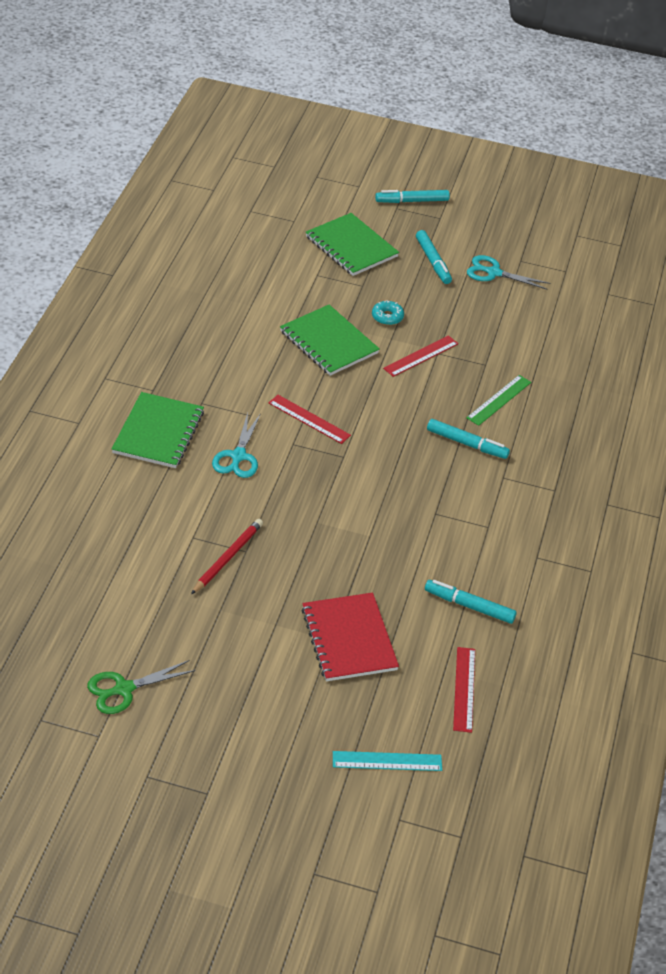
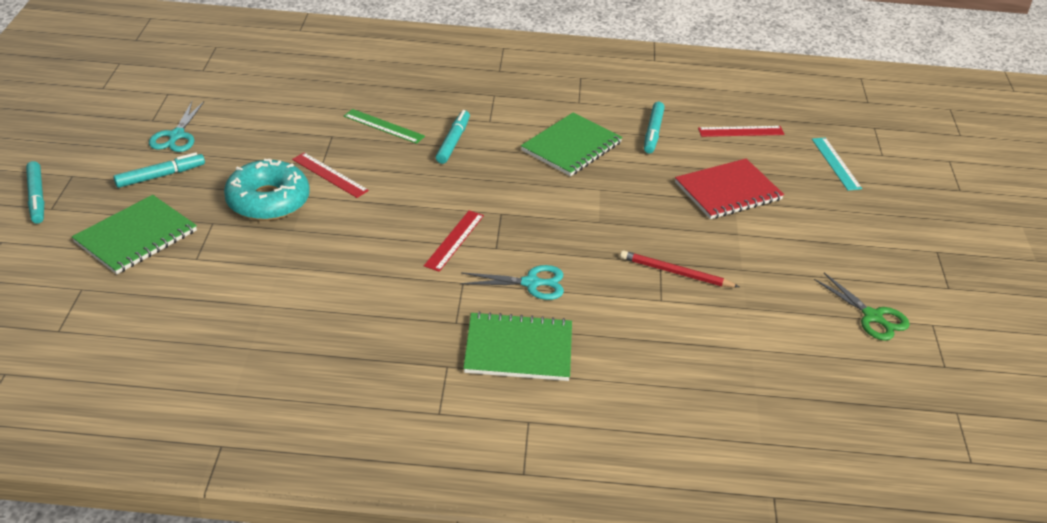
camera: 100 degrees left, 5 degrees down
green notebook [280,305,380,376] -> green notebook moved to [521,112,623,176]
turquoise donut [372,300,404,325] -> turquoise donut [224,159,310,221], size x2.27

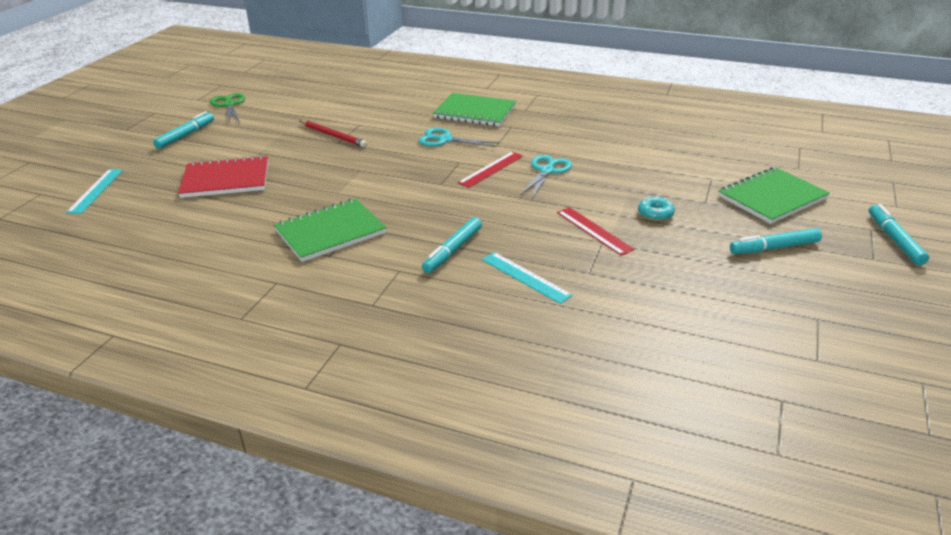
camera: 160 degrees left, 5 degrees down
turquoise scissors [149,101,204,152] -> turquoise scissors moved to [520,155,572,199]
turquoise donut [224,159,310,221] -> turquoise donut [638,196,675,221], size x0.44
green ruler [344,109,425,144] -> turquoise ruler [482,252,573,304]
turquoise marker [644,102,665,154] -> turquoise marker moved to [153,111,214,149]
red ruler [698,126,785,137] -> none

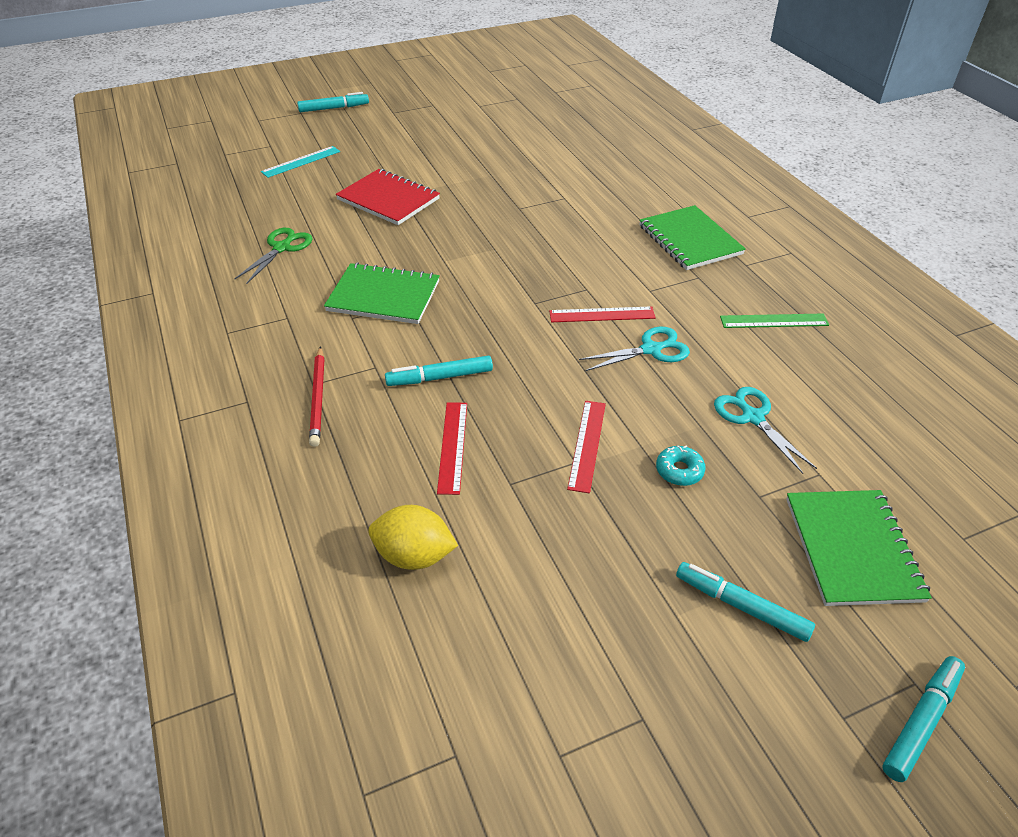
camera: 45 degrees right, 10 degrees up
turquoise marker [153,111,214,149] -> turquoise marker moved to [297,92,369,112]
green scissors [210,93,245,122] -> green scissors moved to [234,228,313,284]
red pencil [300,120,367,147] -> red pencil moved to [309,346,324,447]
turquoise scissors [418,128,499,147] -> turquoise scissors moved to [714,387,817,474]
turquoise ruler [482,252,573,304] -> red ruler [437,402,467,495]
green notebook [718,167,830,224] -> green notebook turned 75 degrees clockwise [786,490,932,606]
none -> yellow lemon [368,505,458,570]
none -> green ruler [720,314,829,328]

